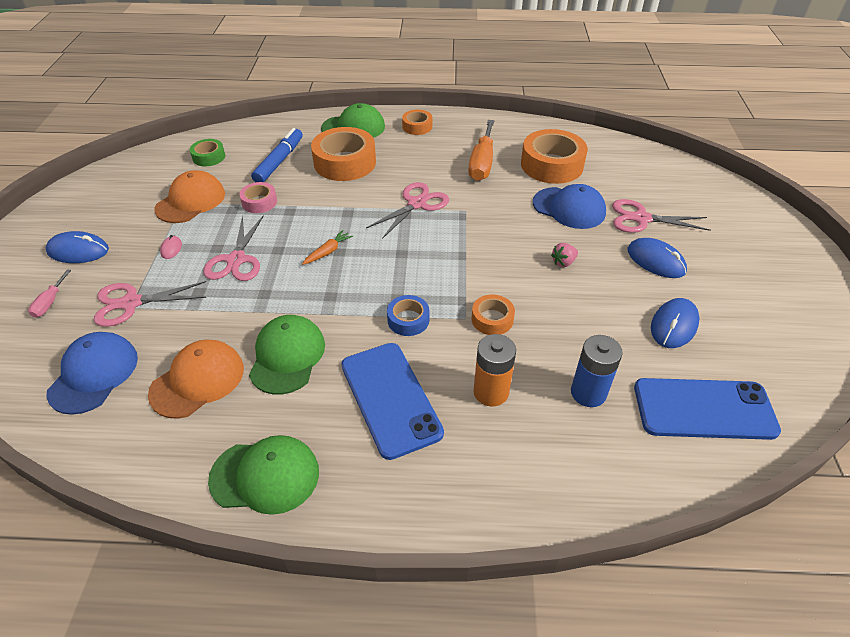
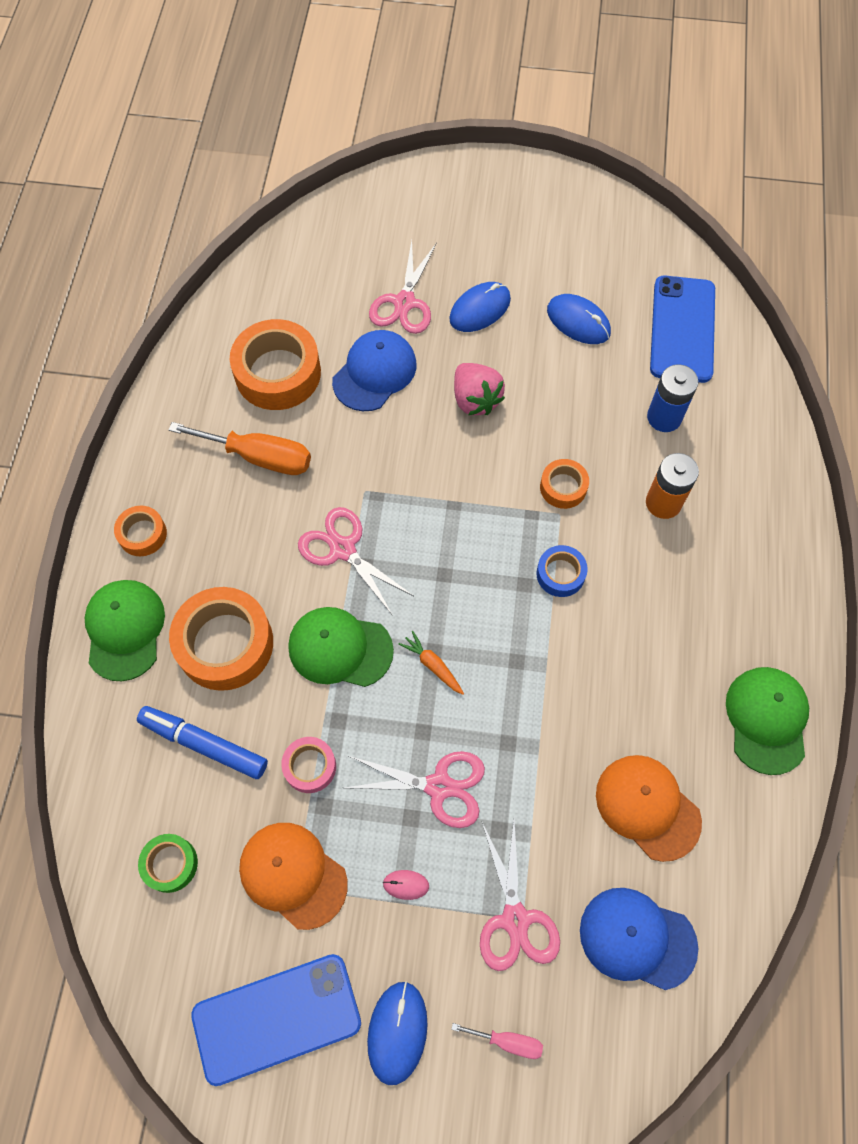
camera: 85 degrees left, 20 degrees up
green cap [249,315,325,394] -> green cap moved to [288,607,394,687]
blue phone [341,343,444,460] -> blue phone moved to [191,954,361,1086]
pink strawberry [551,243,578,267] -> pink strawberry [454,363,505,415], size x1.79

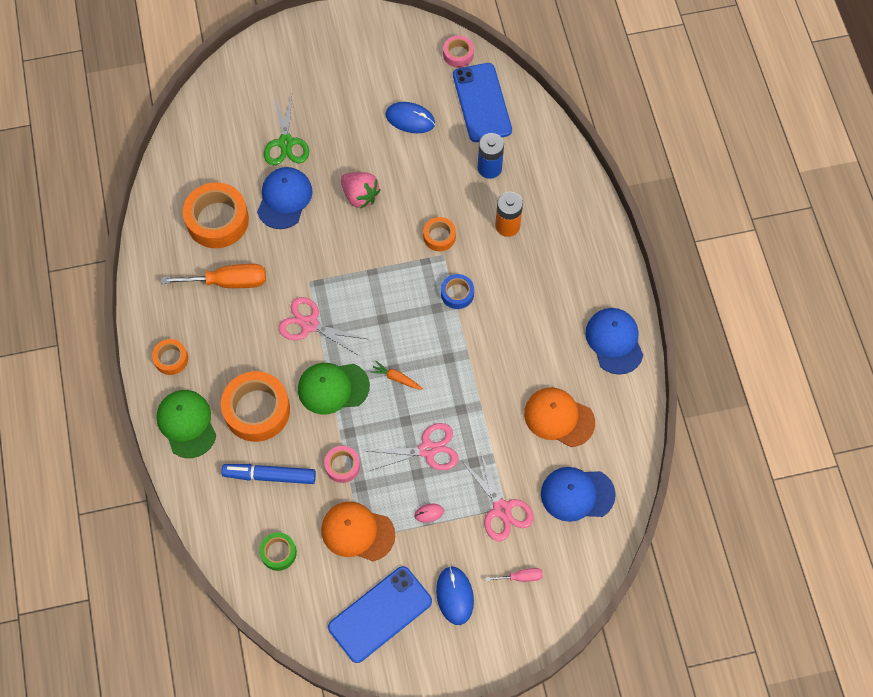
camera: 20 degrees left, 0 degrees up
pink scissors [369,240,437,334] -> green scissors [264,95,309,165]
blue mouse [449,282,511,332] -> none
green cap [726,667,809,775] -> blue cap [585,308,643,375]
none -> pink tape [443,35,474,68]

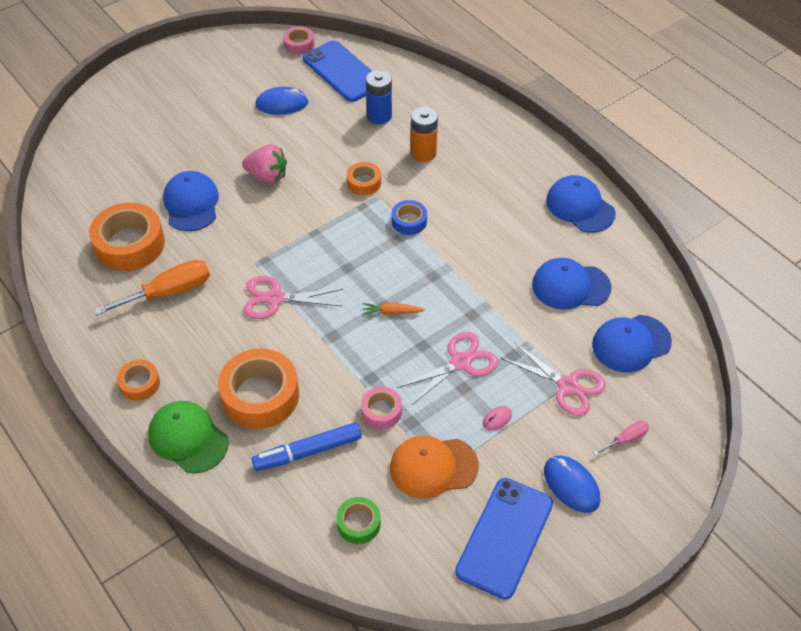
camera: 25 degrees left, 15 degrees down
green scissors [264,95,309,165] -> none
green cap [298,363,370,414] -> none
orange cap [524,387,595,447] -> blue cap [532,258,612,310]

